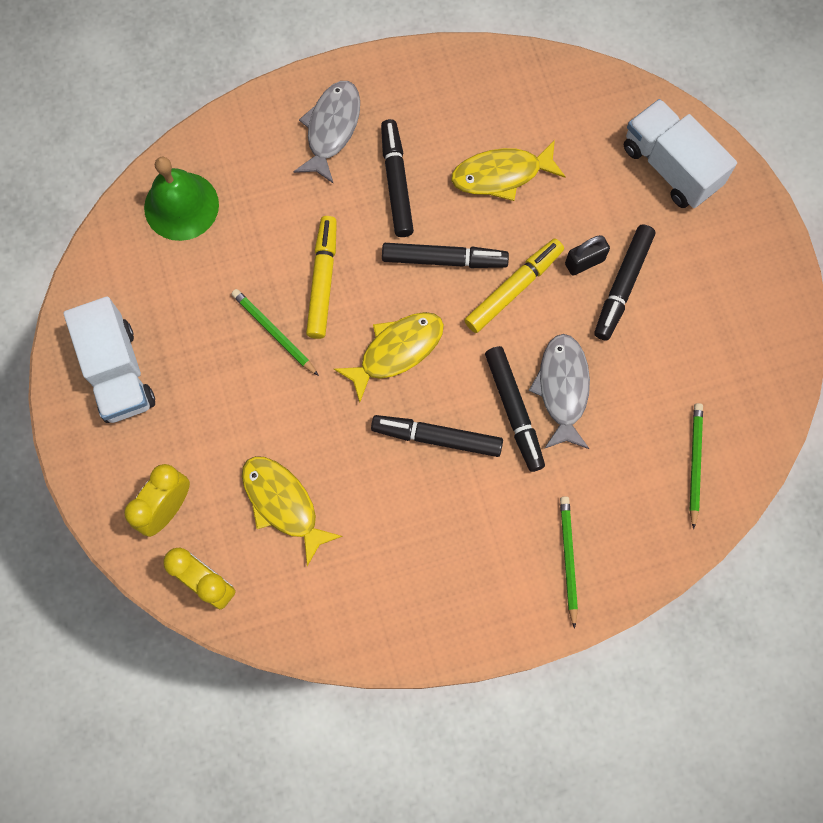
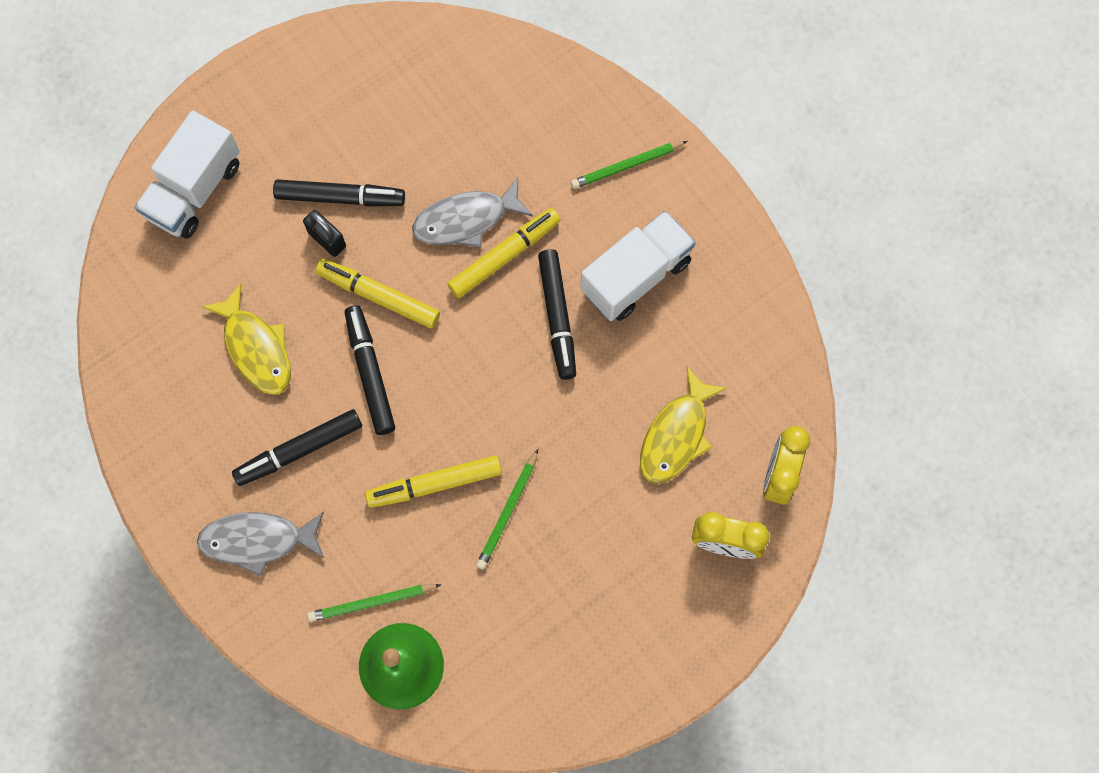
camera: 110 degrees left, 0 degrees up
white truck [64,296,155,423] -> white truck moved to [580,211,696,321]
yellow fish [334,312,444,403] -> none
black marker [485,346,545,472] -> yellow marker [447,208,560,298]
green pencil [690,403,703,530] -> green pencil moved to [307,584,441,622]

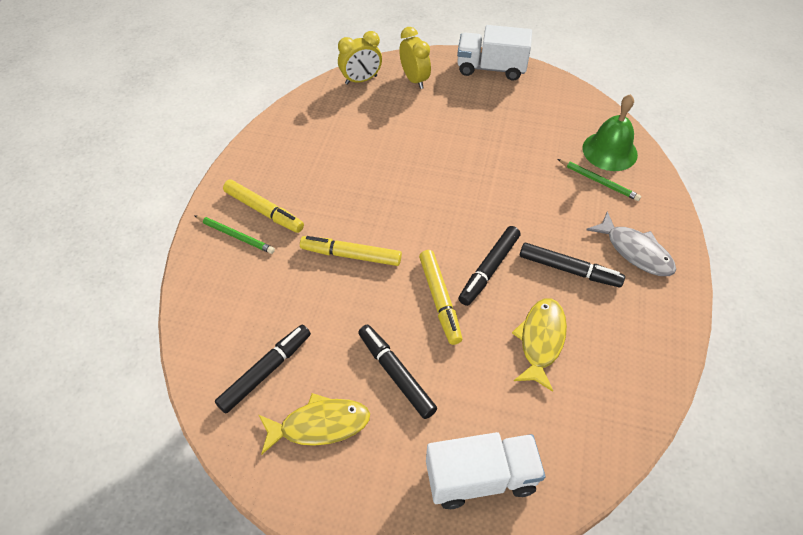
camera: 130 degrees left, 20 degrees down
black padlock [303,210,346,257] -> none
yellow marker [365,455,502,508] -> yellow marker moved to [223,179,304,233]
grey fish [412,177,533,248] -> none
green pencil [476,449,538,570] -> none
black marker [538,249,576,380] -> black marker moved to [215,325,311,413]
white truck [580,211,696,321] -> white truck moved to [457,25,532,81]
yellow fish [640,367,727,484] -> yellow fish moved to [259,393,370,455]

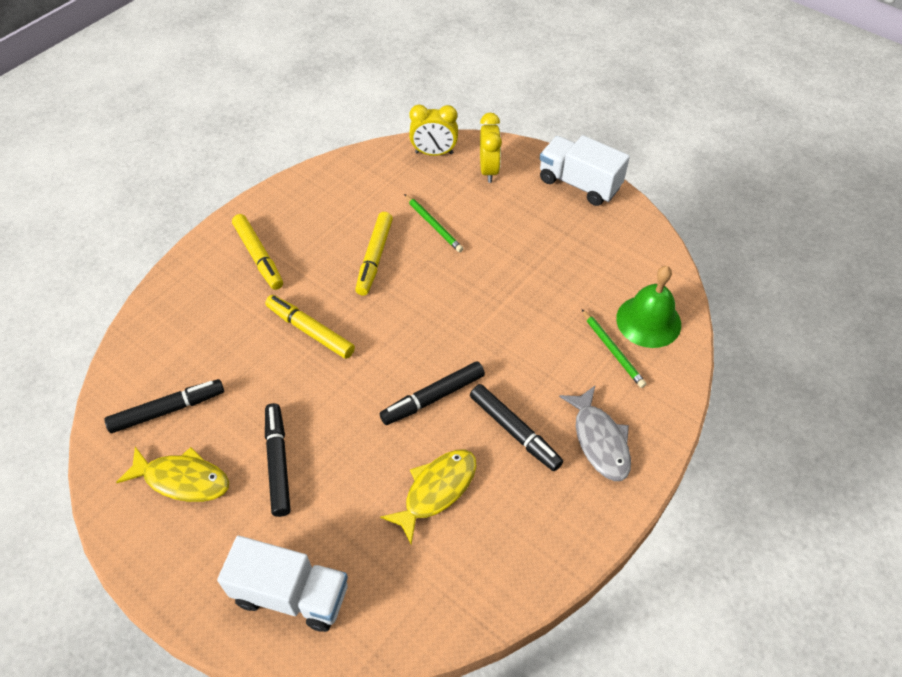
camera: 25 degrees right, 0 degrees up
green pencil [194,215,275,254] -> green pencil moved to [404,194,463,252]
yellow marker [419,250,463,345] -> yellow marker moved to [355,212,393,296]

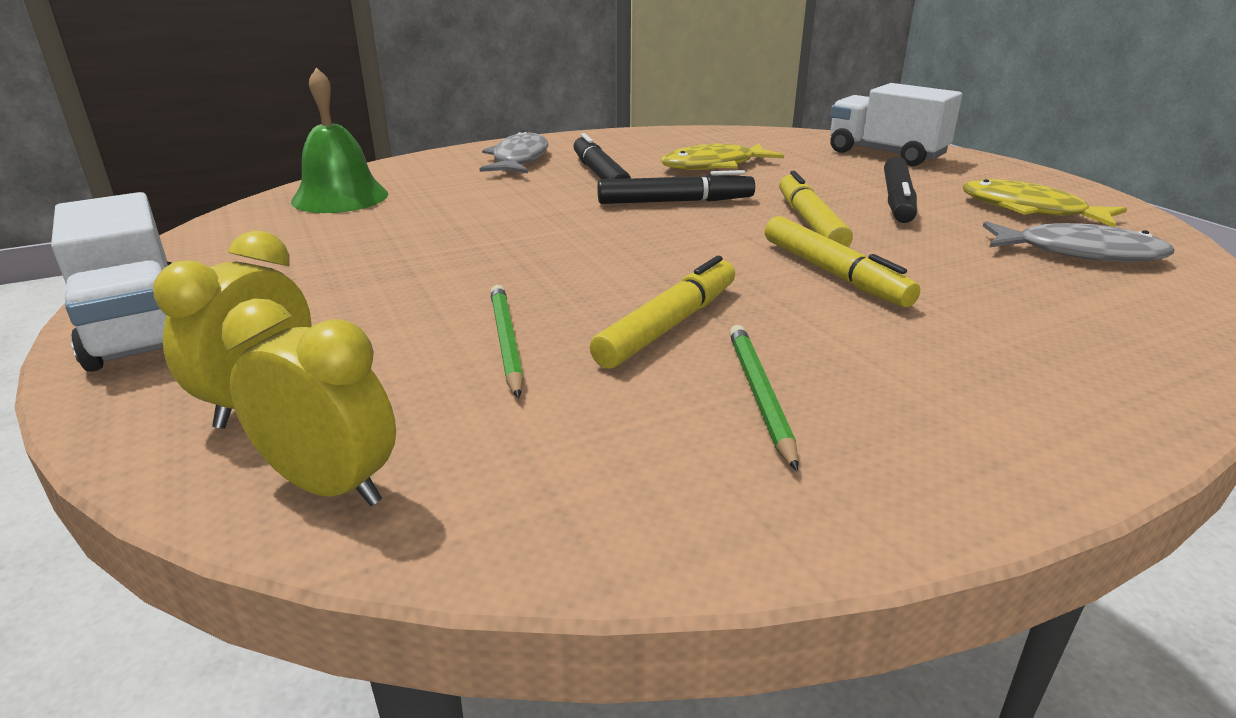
camera: 155 degrees left, 25 degrees down
black marker [105,379,224,433] -> grey fish [983,222,1174,262]
yellow marker [232,214,283,290] -> yellow marker moved to [779,171,853,247]
green pencil [582,309,646,388] -> green pencil moved to [729,325,799,471]

